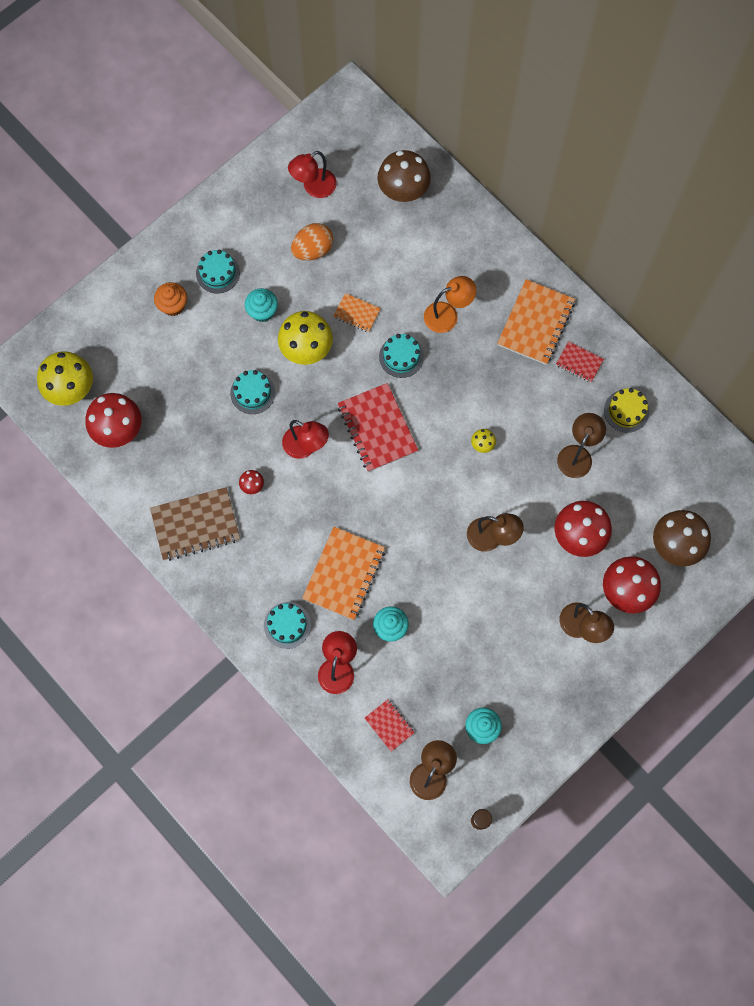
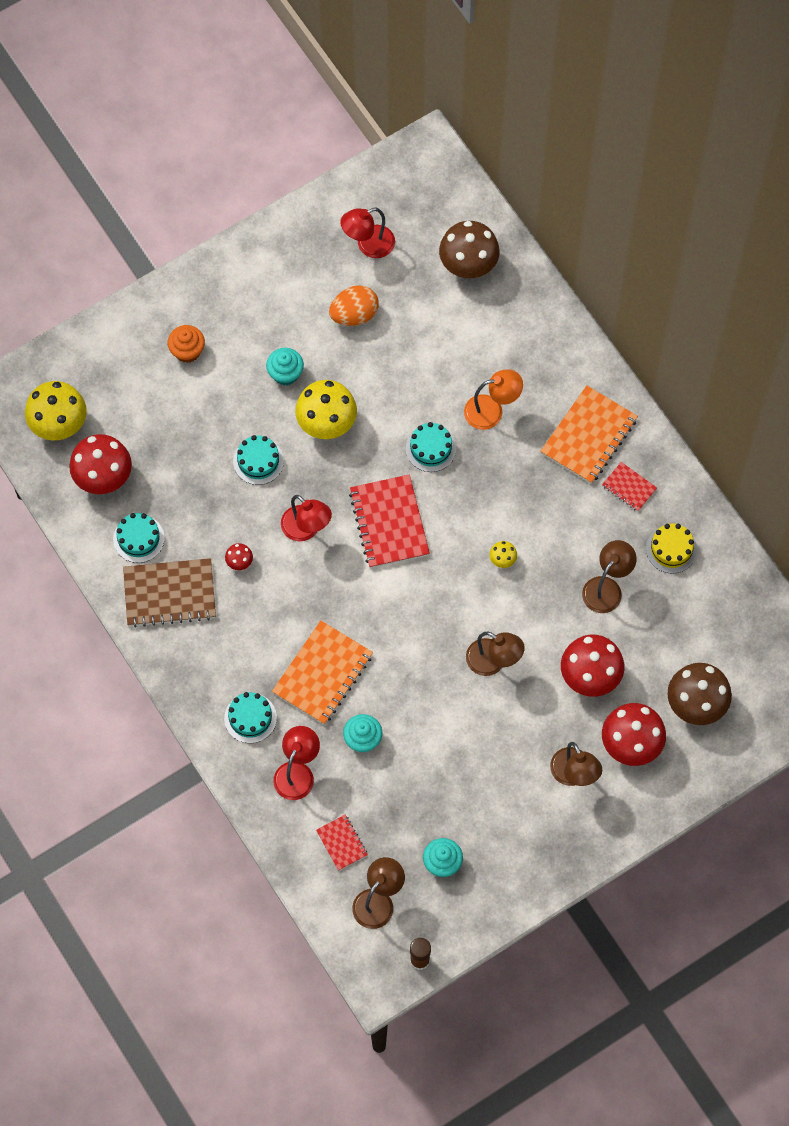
camera: 10 degrees right, 5 degrees down
turquoise cake [196,250,240,293] -> turquoise cake moved to [113,513,165,563]
orange notebook [334,293,381,332] -> none

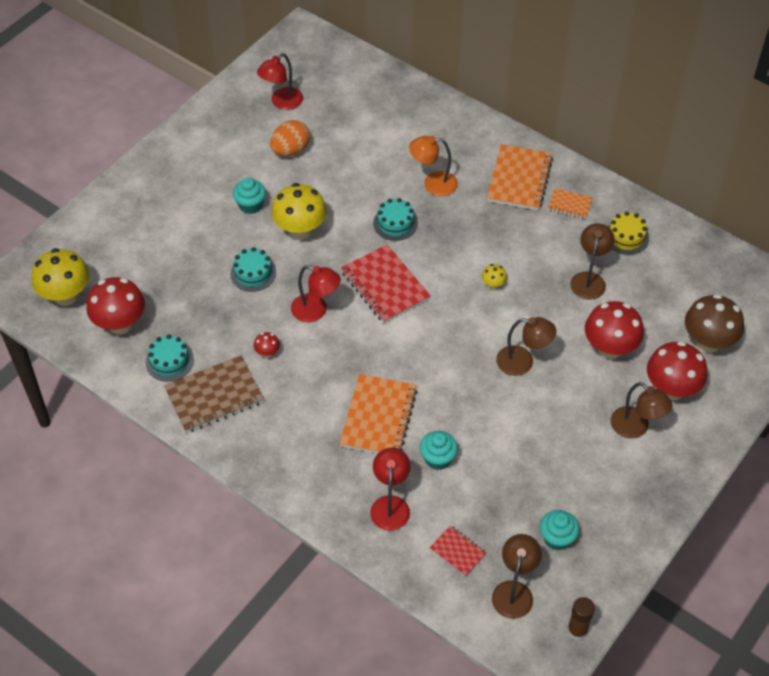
camera: 20 degrees left, 15 degrees down
orange cupcake [168,325,205,363] -> none
turquoise cake [224,692,277,743] -> none
brown mushroom [439,221,500,278] -> none
orange lamp [464,369,523,430] -> orange lamp turned 150 degrees counterclockwise [409,136,458,196]
red notebook [602,462,657,512] -> orange notebook [548,188,593,219]

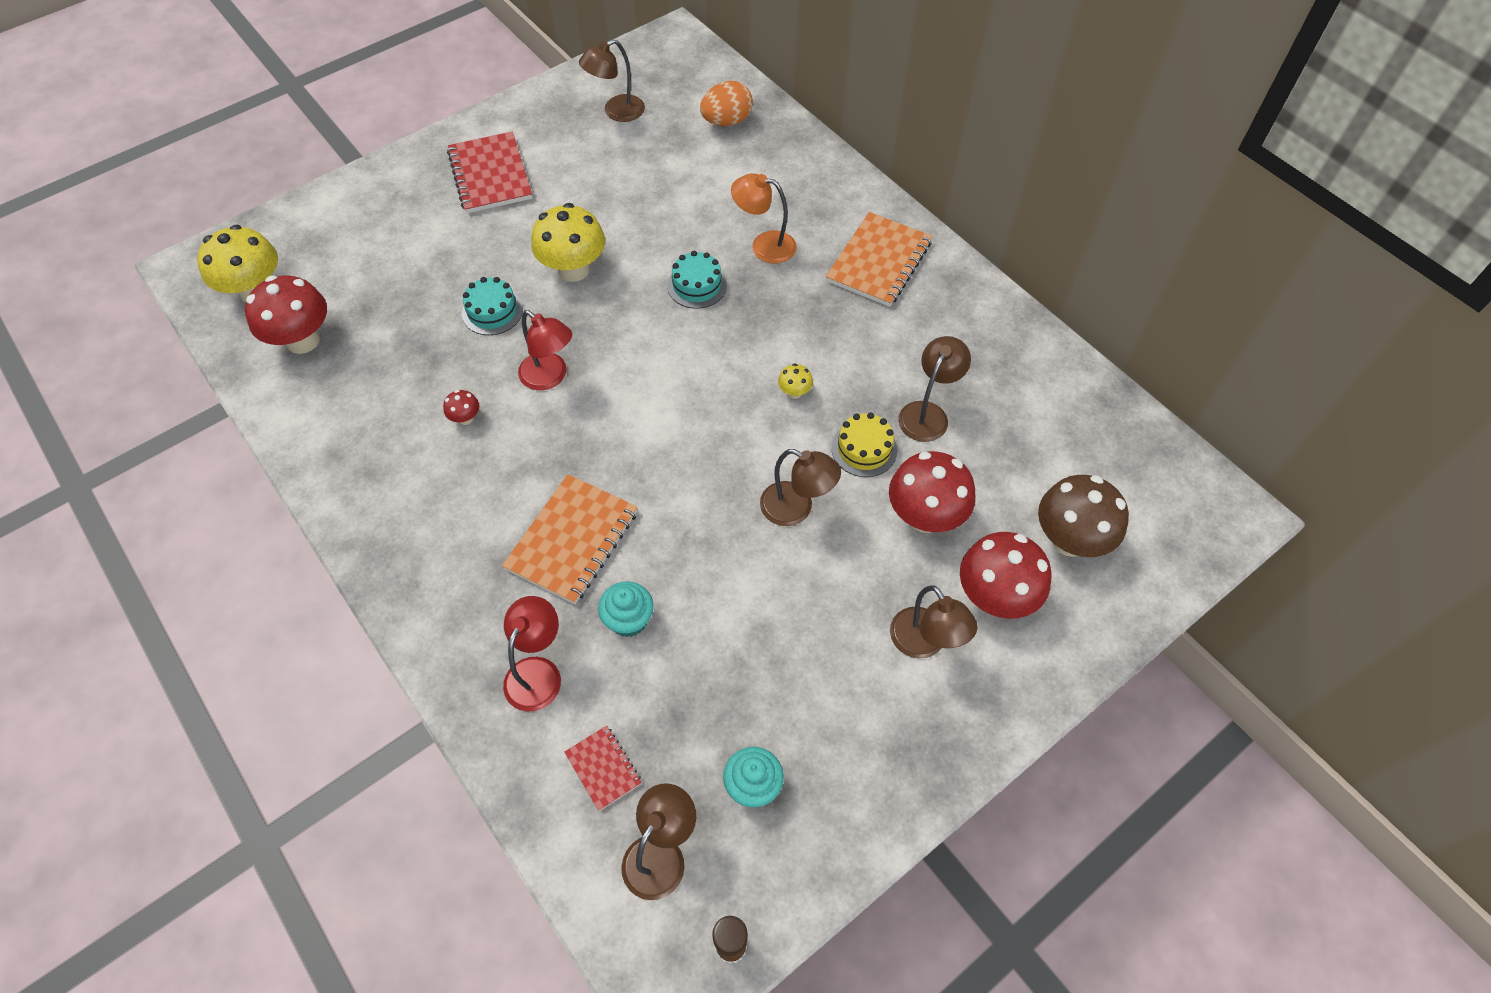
camera: 15 degrees right, 5 degrees up
turquoise cake [145,334,194,382] -> none
brown notebook [164,356,264,433] -> none
turquoise cupcake [233,178,266,214] -> none
red lamp [257,53,303,110] -> brown lamp [579,39,645,122]
orange egg [270,120,310,156] -> orange egg moved to [700,81,753,126]
red notebook [341,244,431,323] -> red notebook moved to [447,131,532,213]
orange notebook [548,188,593,219] -> none
yellow cake [608,211,649,255] -> yellow cake moved to [831,412,898,477]

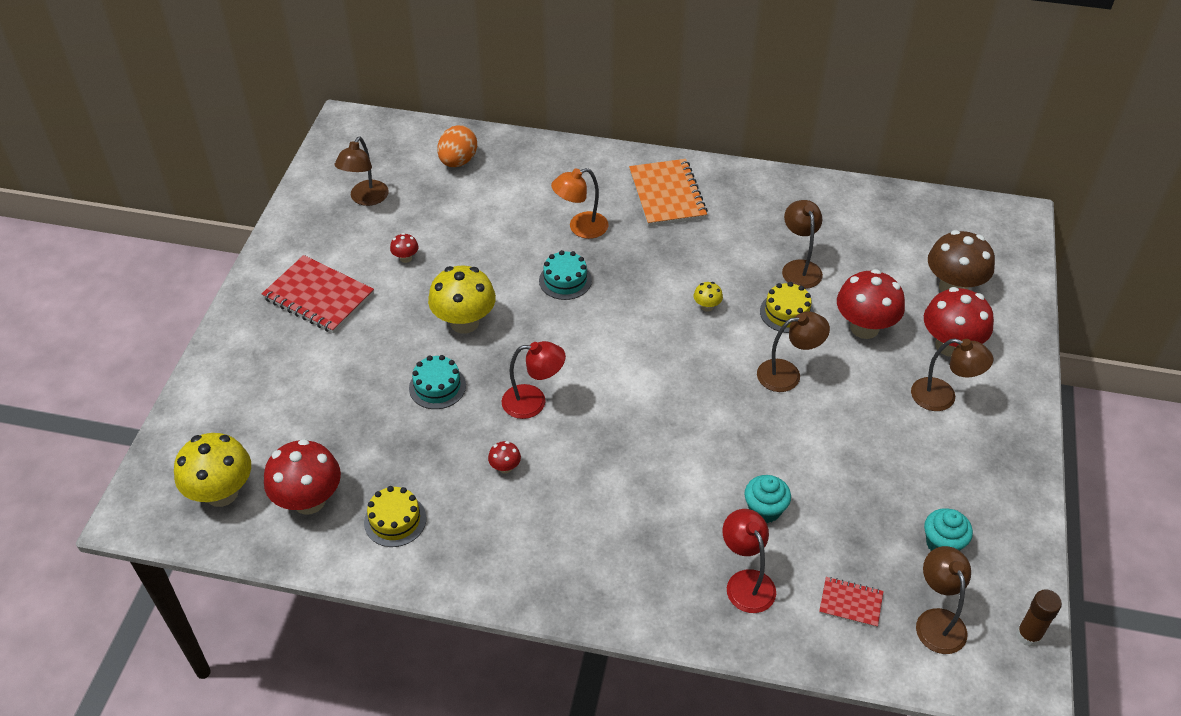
camera: 40 degrees left, 10 degrees down
orange notebook [502,474,638,604] -> none
none -> yellow cake [364,486,426,547]
none -> red mushroom [390,233,418,263]

